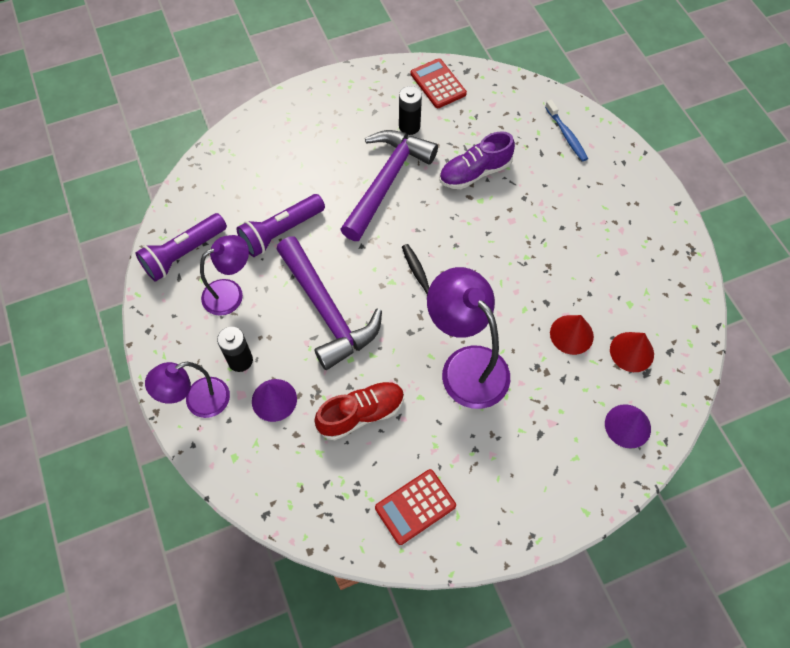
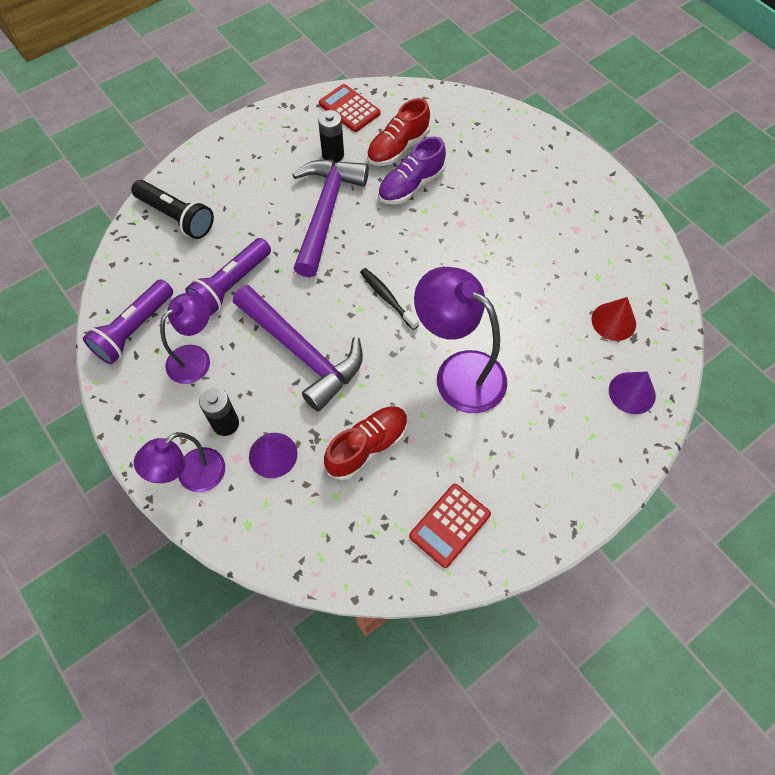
camera: 15 degrees left, 0 degrees up
blue toothbrush [545,100,588,161] -> none
red cone [550,315,594,355] -> none
none -> black flashlight [131,180,214,239]
none -> red shoe [367,98,430,166]

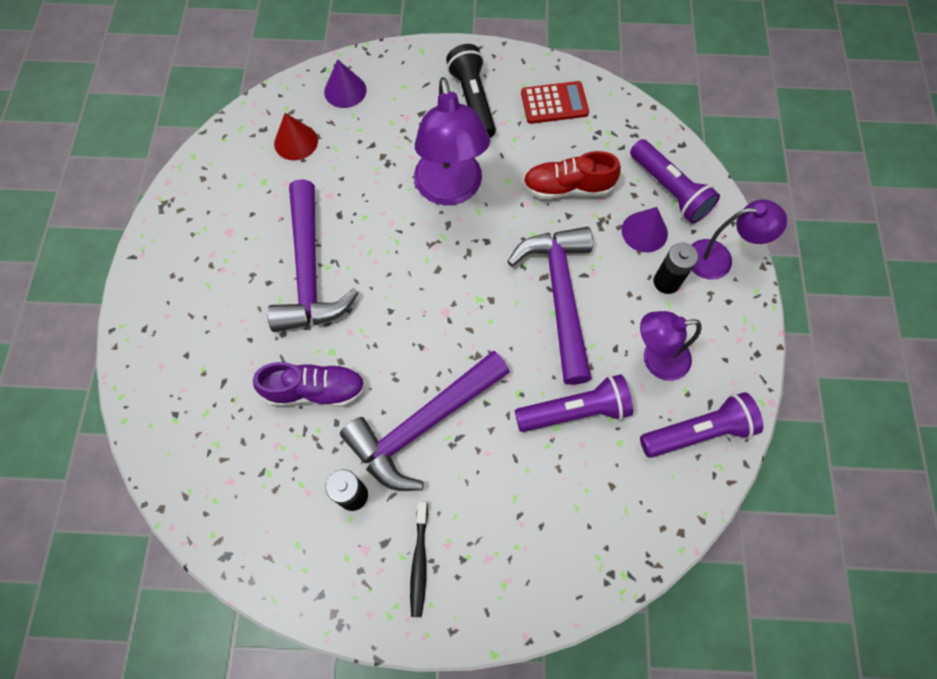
camera: 140 degrees left, 5 degrees up
black flashlight [131,180,214,239] -> black flashlight moved to [446,44,496,138]
red calculator [319,84,380,132] -> none
black toothbrush [360,268,419,330] -> black toothbrush moved to [410,501,428,617]
red shoe [367,98,430,166] -> none
none -> purple hammer [267,179,359,332]
none -> purple flashlight [630,139,720,224]

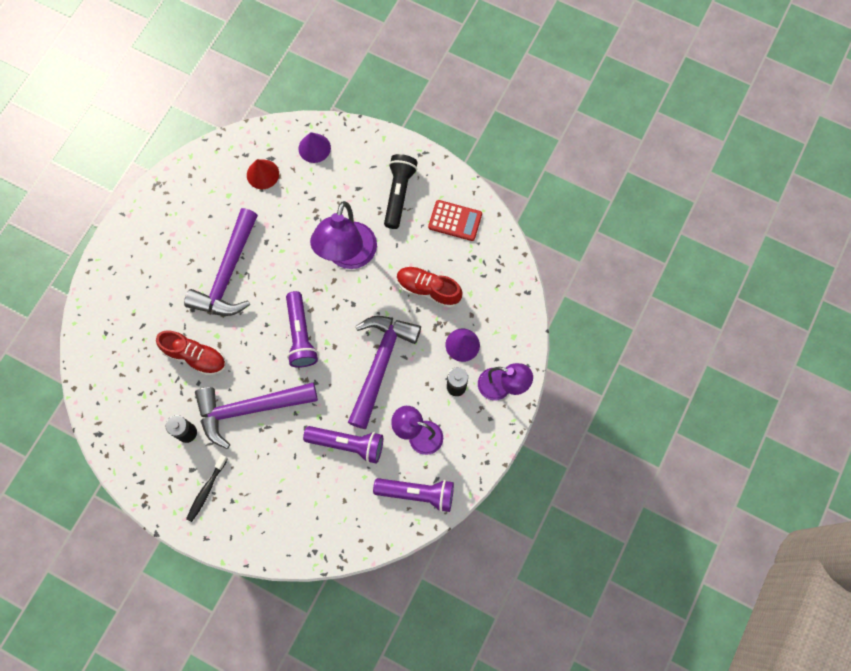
camera: 25 degrees right, 5 degrees up
purple shoe [253,362,366,407] -> red shoe [156,330,226,376]
purple flashlight [630,139,720,224] -> purple flashlight moved to [286,291,318,368]

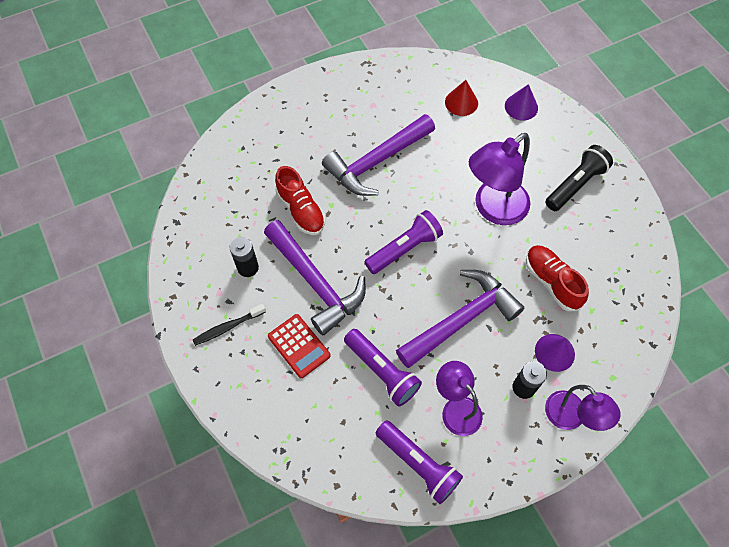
camera: 35 degrees right, 10 degrees down
purple hammer [195,382,318,449] -> purple hammer turned 150 degrees counterclockwise [264,220,366,335]
purple flashlight [286,291,318,368] -> purple flashlight turned 150 degrees counterclockwise [365,210,443,274]
red calculator [428,200,482,241] -> red calculator moved to [268,314,331,378]

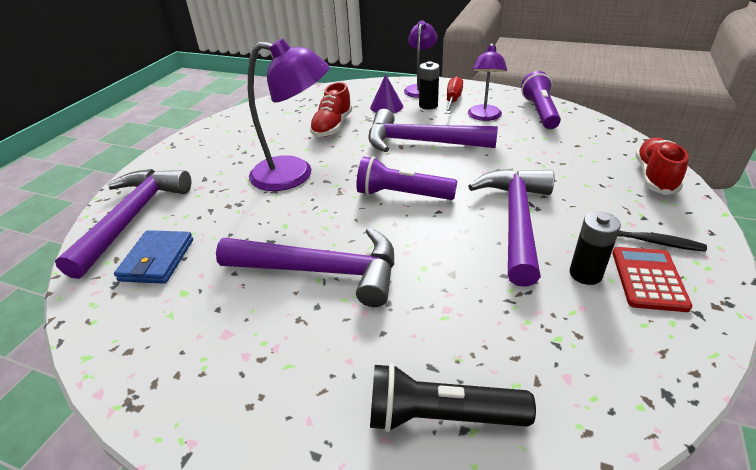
camera: 130 degrees left, 25 degrees down
red calculator [268,314,331,378] -> red calculator moved to [612,247,692,312]
red shoe [275,166,325,235] -> red shoe moved to [635,138,689,195]
purple flashlight [344,329,422,407] -> none
red cone [445,80,478,116] -> blue wallet [114,230,193,284]
purple cone [505,84,538,121] -> purple hammer [55,169,191,279]
black flashlight [545,145,613,211] -> black flashlight moved to [370,363,536,432]
none -> red screwdriver [445,76,463,114]

